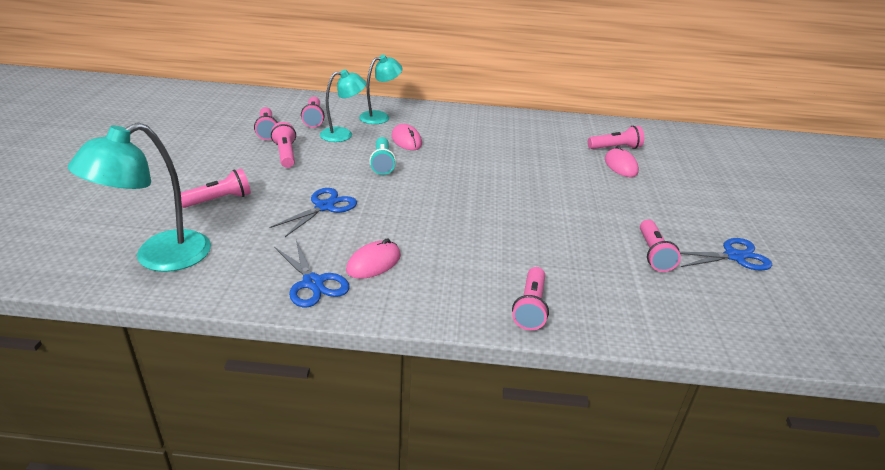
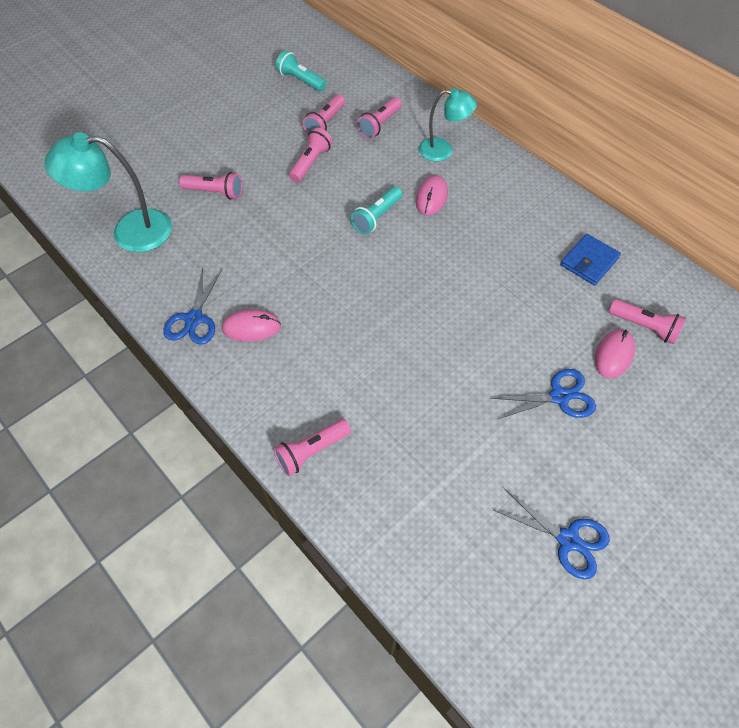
camera: 45 degrees right, 25 degrees up
blue scissors [269,188,357,237] -> blue scissors moved to [490,369,596,419]
turquoise lamp [320,69,366,142] -> none
pink flashlight [640,220,681,272] -> none
none -> turquoise flashlight [276,50,326,91]
none -> blue wallet [560,234,621,285]

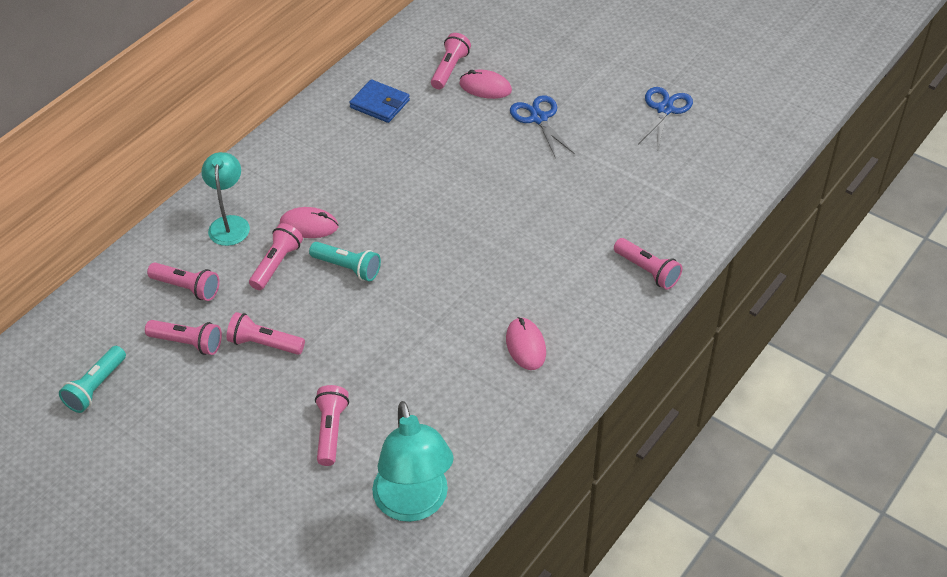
camera: 100 degrees left, 10 degrees down
blue scissors [163,267,222,345] -> none
none -> pink flashlight [249,223,303,290]

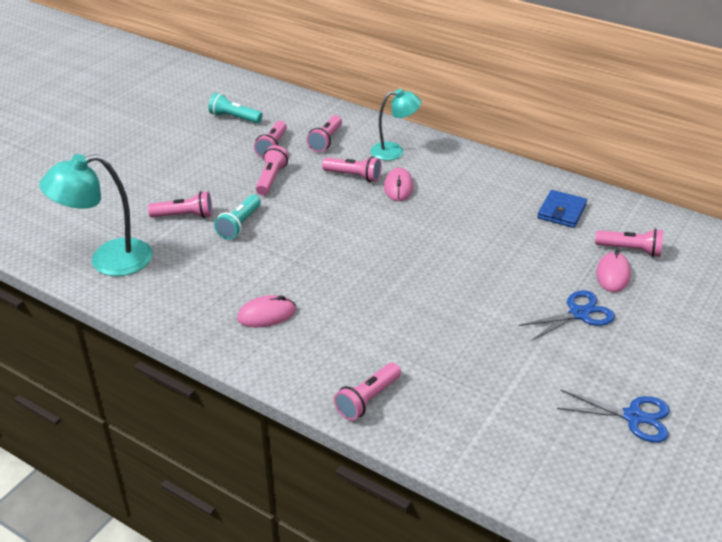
camera: 85 degrees right, 10 degrees down
turquoise flashlight [309,242,381,281] -> turquoise flashlight moved to [214,195,261,240]

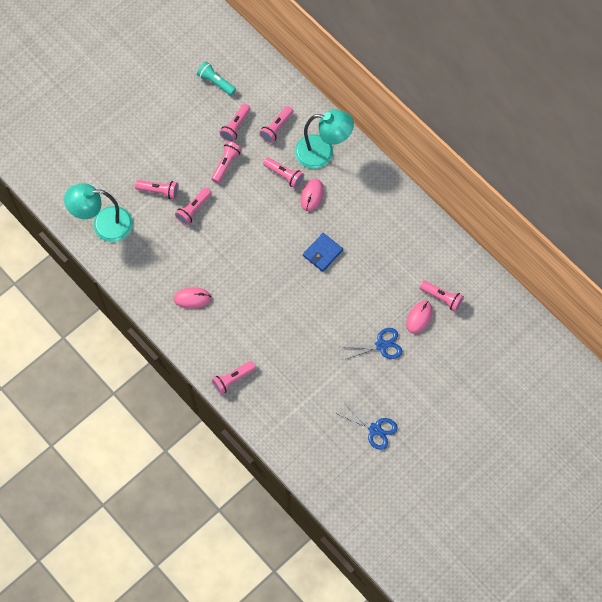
camera: 15 degrees right, 30 degrees up
turquoise flashlight [214,195,261,240] -> pink flashlight [175,188,212,225]
turquoise lamp [371,89,421,160] -> turquoise lamp [295,110,354,169], size x1.55
blue wallet [537,190,587,228] -> blue wallet moved to [303,233,343,272]

